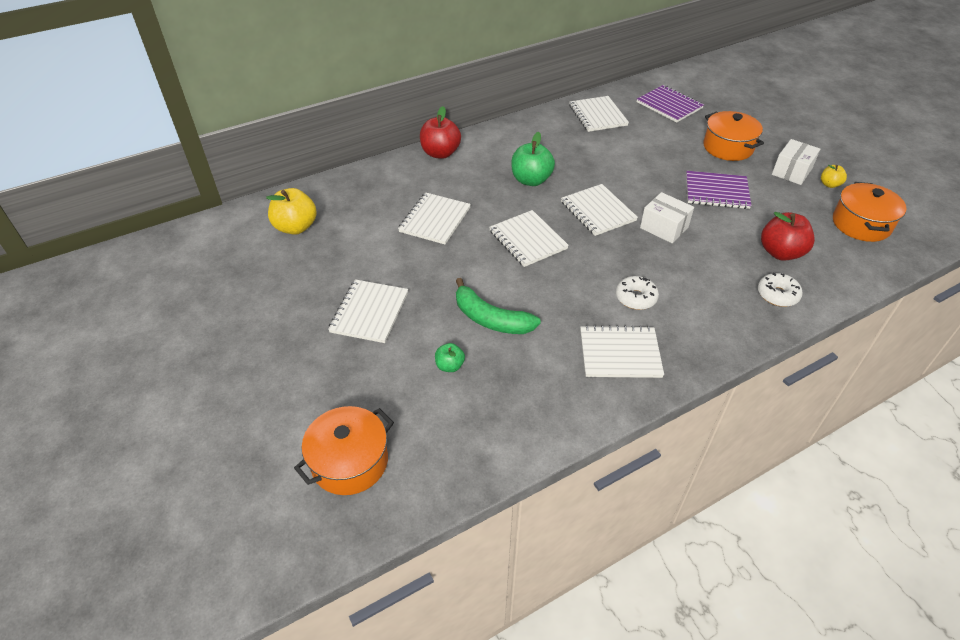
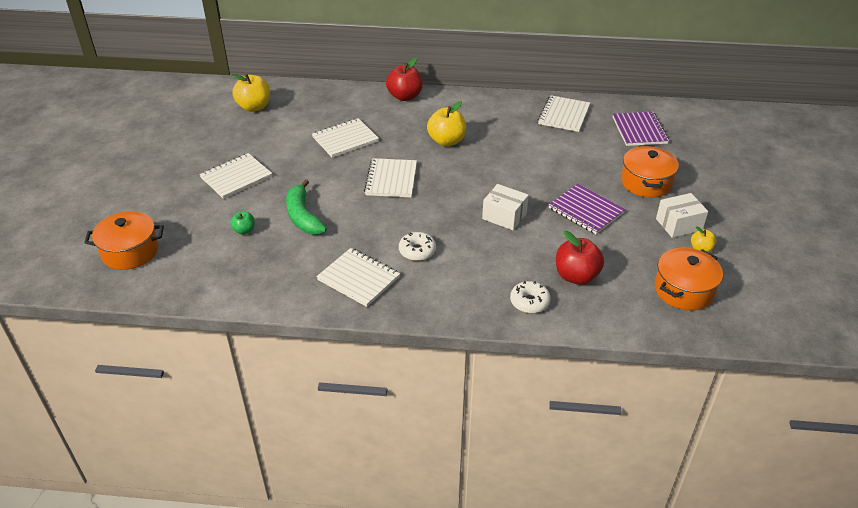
camera: 35 degrees right, 5 degrees down
green apple [511,132,555,186] -> yellow apple [427,101,466,146]
white notebook [561,184,638,236] -> none
white box [640,192,694,243] -> white box turned 45 degrees counterclockwise [482,184,529,230]

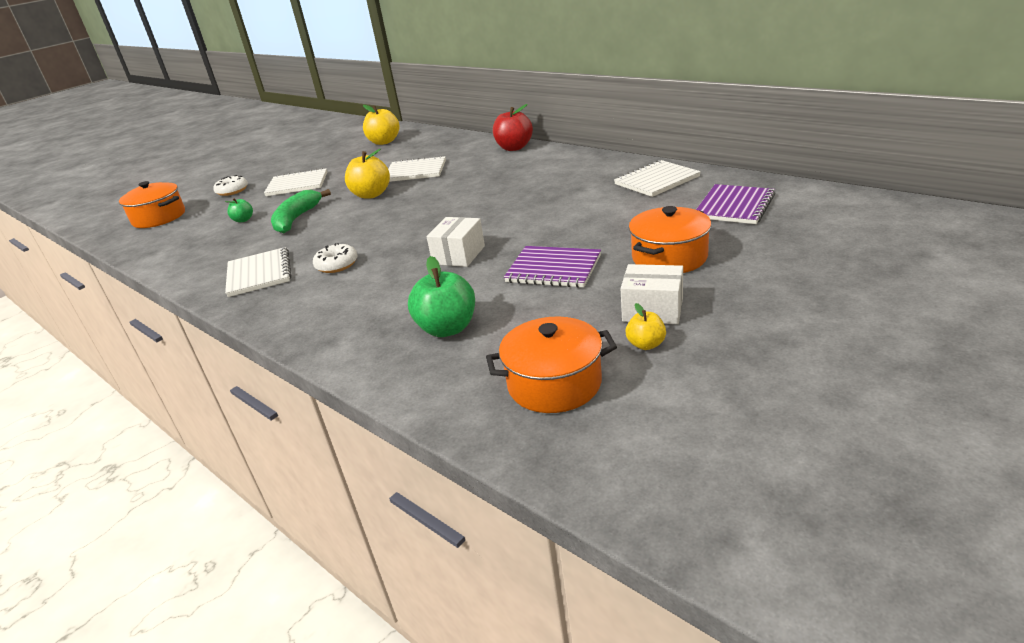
camera: 40 degrees right, 10 degrees down
white notebook [364,158,417,197] -> none
yellow apple [427,101,466,146] -> yellow apple moved to [345,149,390,199]
white box [482,184,529,230] -> white box turned 45 degrees clockwise [426,217,485,267]
white donut [510,281,551,313] -> white donut moved to [213,175,248,196]
purple notebook [549,184,625,234] -> purple notebook turned 60 degrees counterclockwise [504,246,601,288]
red apple [556,231,604,285] -> green apple [408,256,475,337]

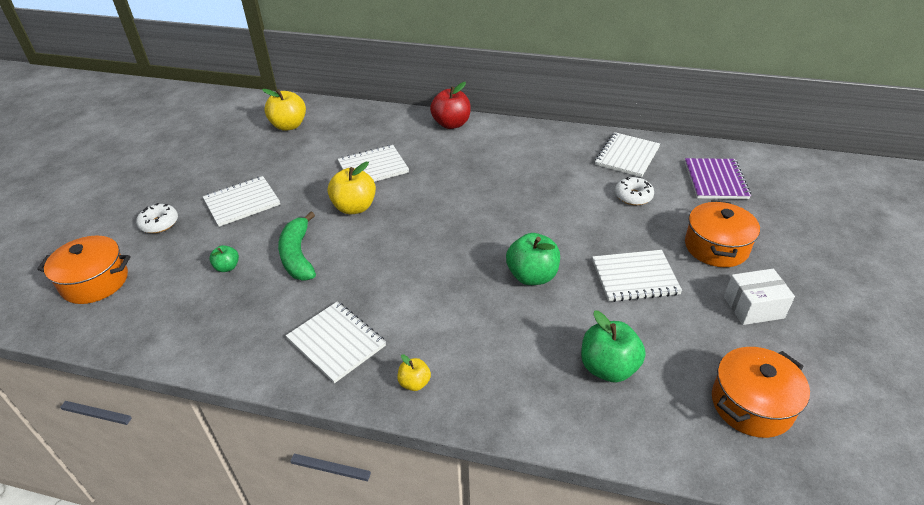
camera: 30 degrees left, 10 degrees up
white donut [313,243,358,273] -> white donut moved to [615,177,654,205]
white box [426,217,485,267] -> green apple [506,233,560,285]
purple notebook [504,246,601,288] -> white notebook [592,250,682,302]
yellow apple [626,303,666,350] -> yellow apple moved to [397,354,431,391]

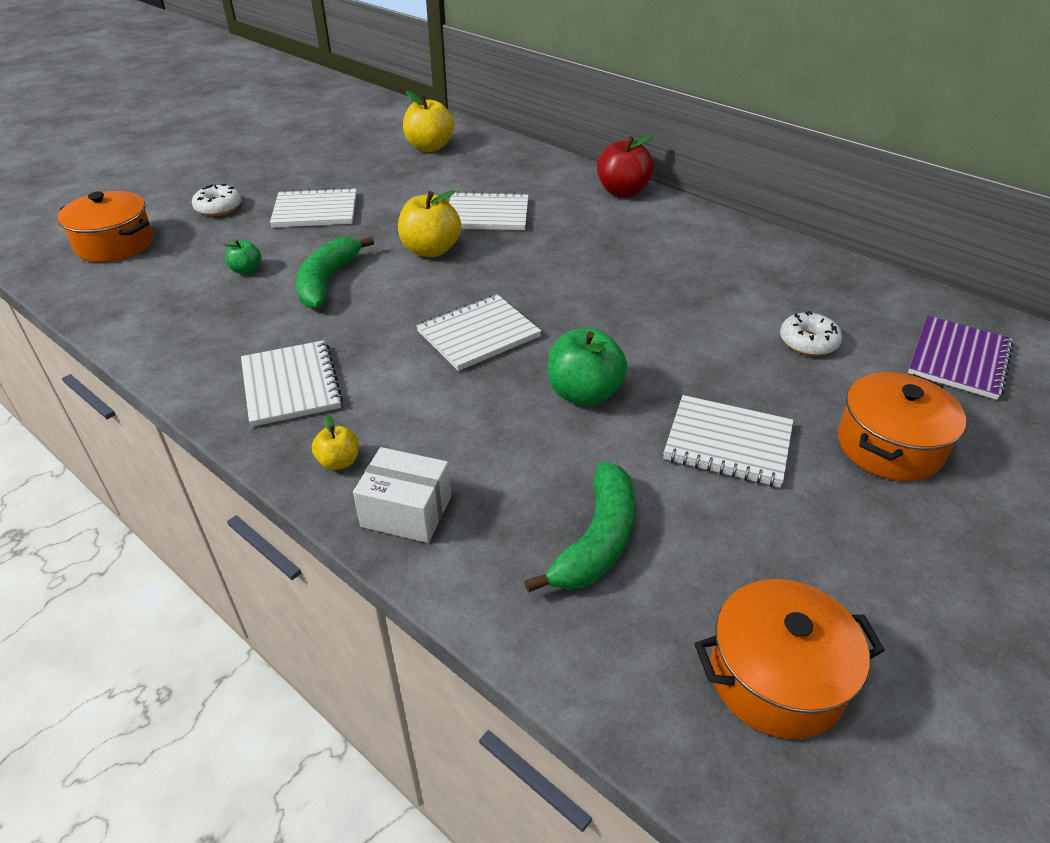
camera: 25 degrees right, 0 degrees up
green apple [581,310,646,383] -> green banana [524,461,635,593]
white notebook [595,132,660,177] -> white notebook moved to [416,294,541,371]
white box [724,269,795,325] -> white box moved to [353,447,451,543]

